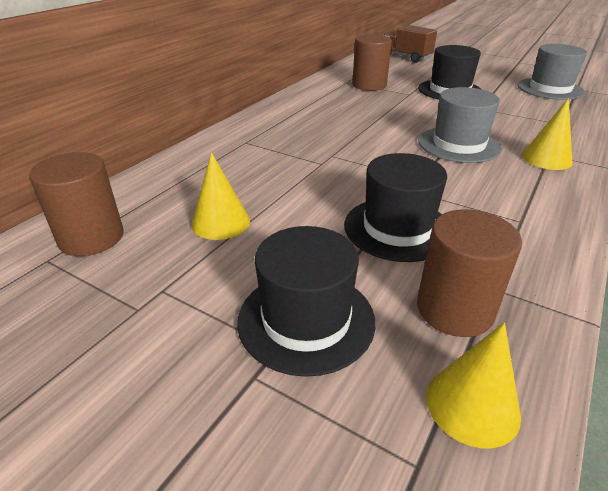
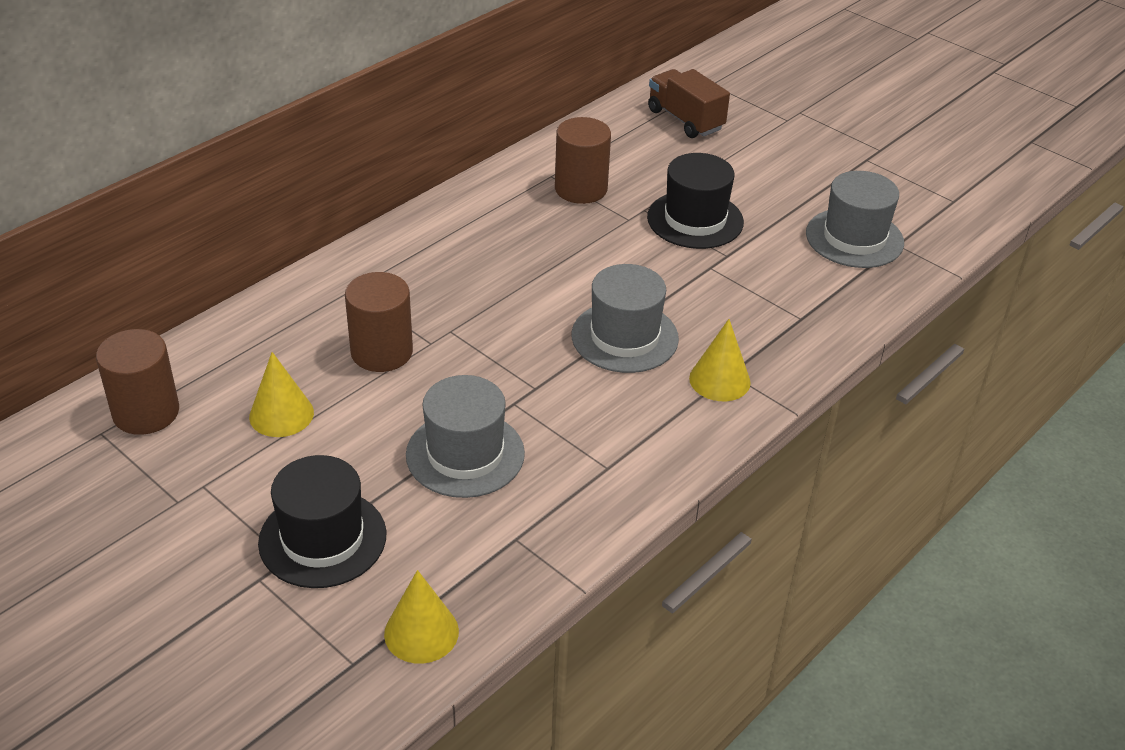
camera: 10 degrees right, 5 degrees up
black hat [344,153,447,262] -> grey hat [406,375,525,498]
brown cylinder [417,209,522,337] -> brown cylinder moved to [345,272,413,372]

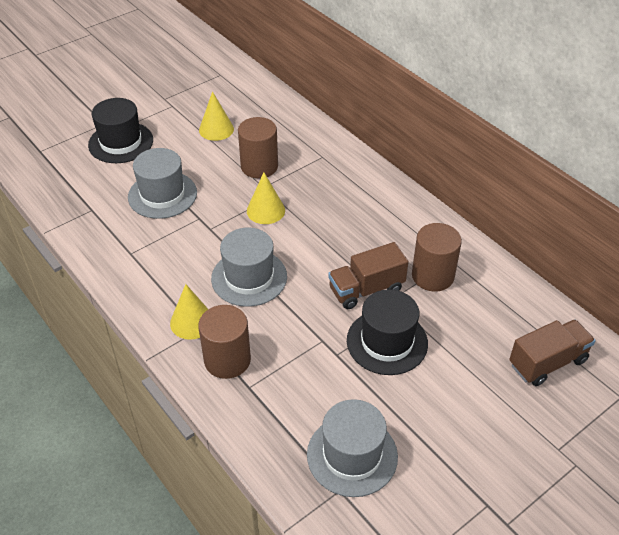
camera: 100 degrees right, 5 degrees up
brown cylinder [96,329,179,435] -> brown cylinder moved to [198,305,251,379]
yellow cone [384,570,459,664] -> yellow cone moved to [247,172,285,224]
none -> brown truck [328,242,408,309]

